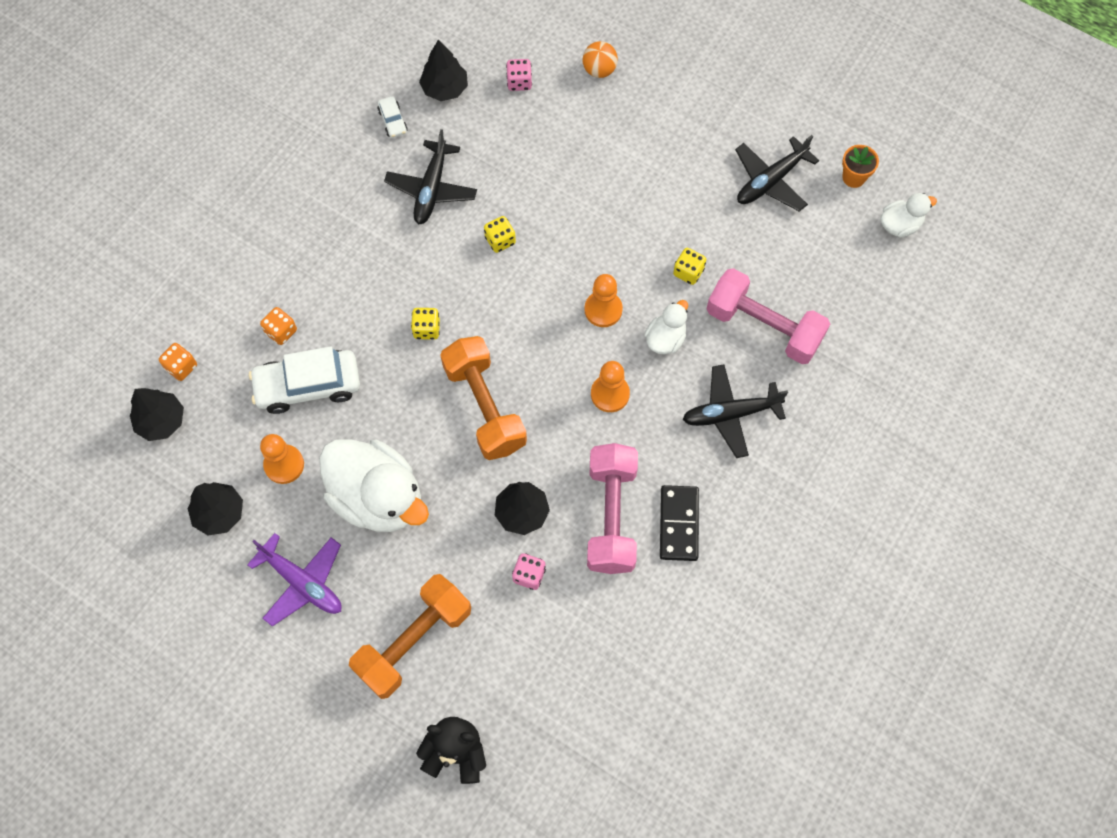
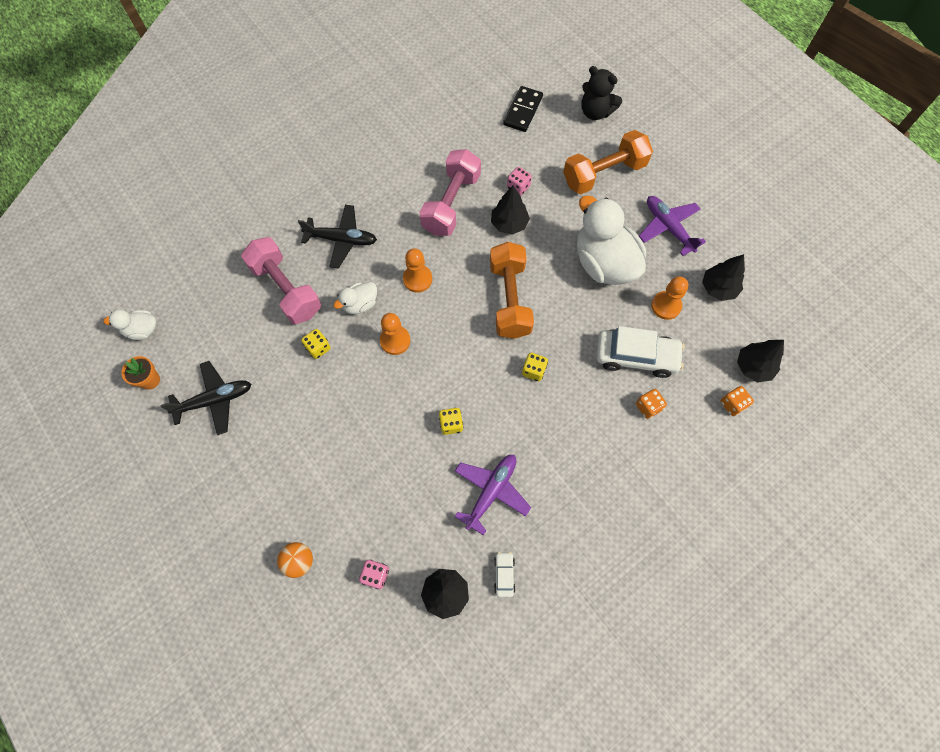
camera: 160 degrees left, 0 degrees up
black plane [384,129,477,225] -> purple plane [455,455,531,536]
black domino [660,485,699,561] -> black domino moved to [503,86,543,132]

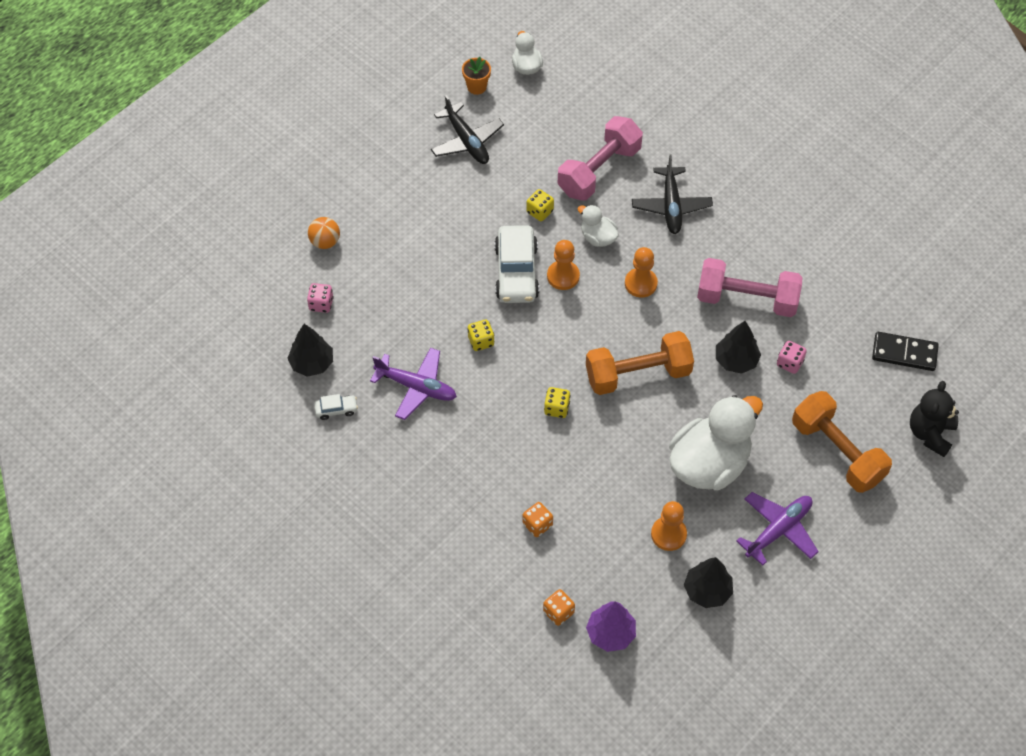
camera: 80 degrees right, 10 degrees down
white car [596,326,684,378] -> white car moved to [494,225,539,303]
black tree [737,340,784,382] -> purple tree [586,601,636,652]

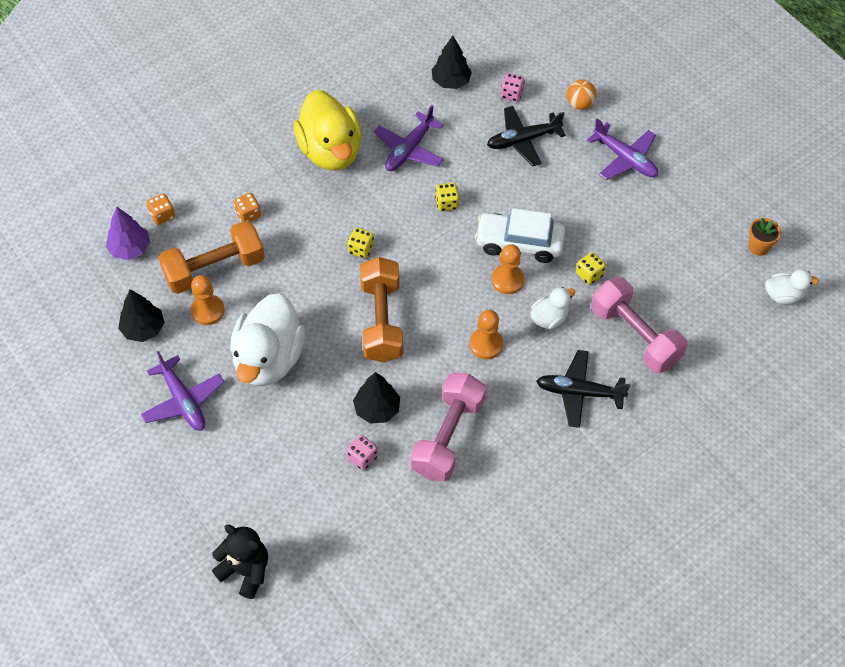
camera: 100 degrees right, 0 degrees up
white car [314,394,358,420] -> none
black plane [431,95,504,164] -> black plane moved to [487,106,566,166]
white duck [669,395,763,490] -> white duck turned 45 degrees clockwise [230,293,305,386]
orange dumbbell [792,391,892,493] -> orange dumbbell moved to [158,221,265,294]
black domino [872,332,939,371] -> none
none -> yellow duck [294,90,362,171]
none -> purple plane [587,118,658,180]

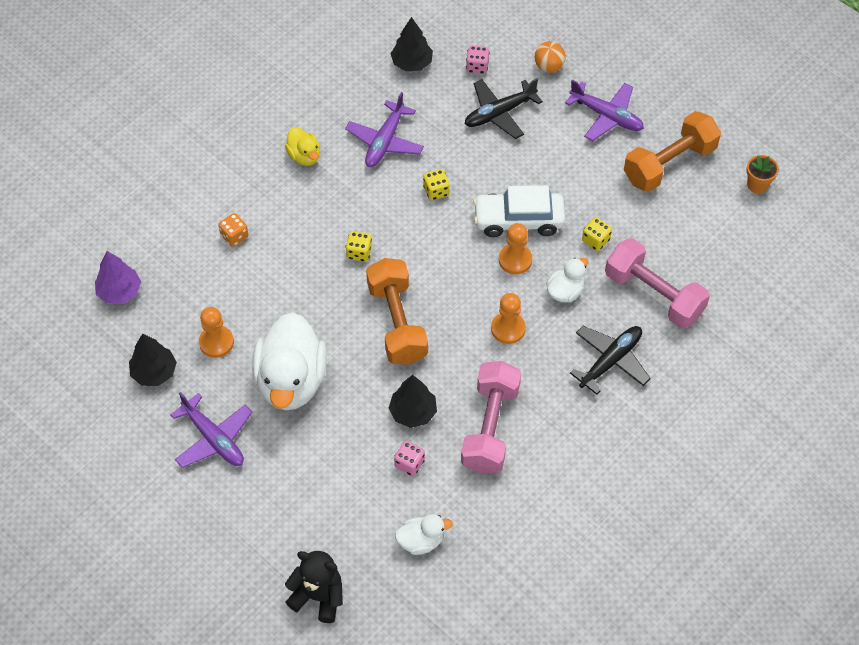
camera: 10 degrees left, 0 degrees up
orange dice [147,193,175,225] -> none
orange dumbbell [158,221,265,294] -> orange dumbbell moved to [624,111,721,192]
yellow duck [294,90,362,171] -> yellow duck [285,127,320,166], size x0.48
black plane [536,350,631,428] -> black plane turned 135 degrees clockwise [570,326,651,395]
white duck [765,269,819,304] -> white duck moved to [395,514,453,555]

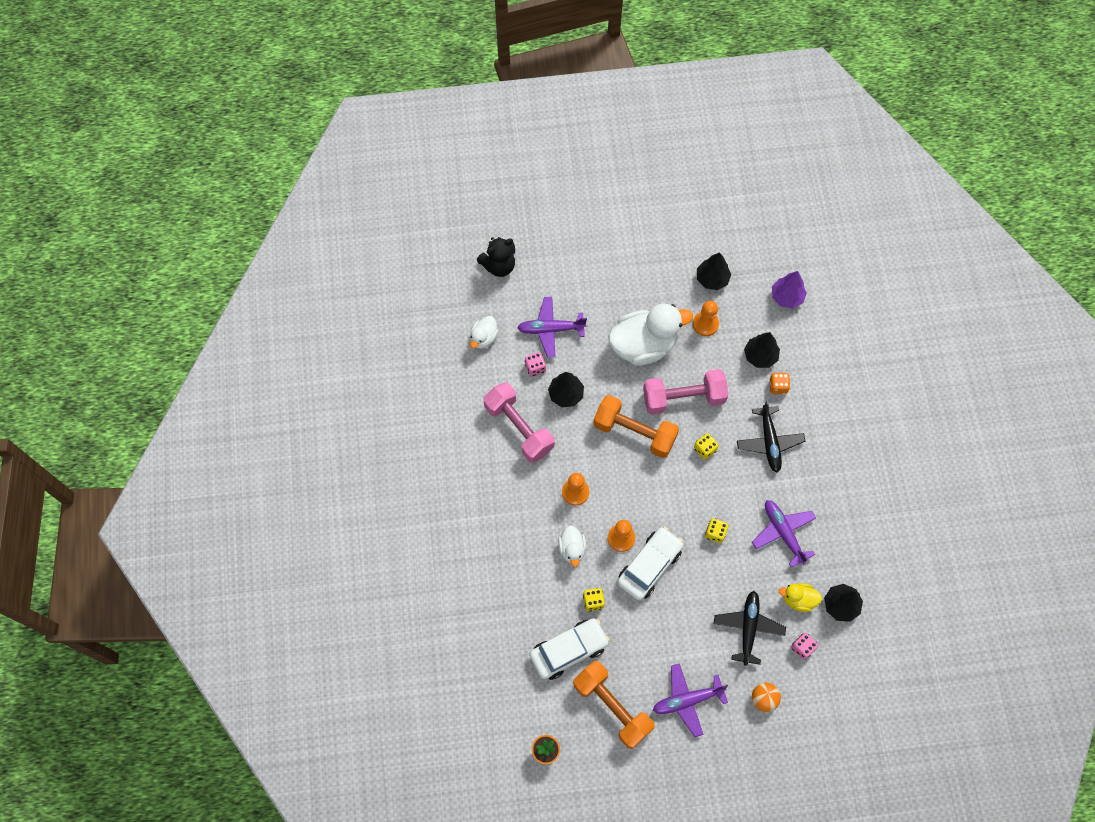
camera: 130 degrees right, 10 degrees up
purple plane [170,392,253,467] -> purple plane moved to [517,297,587,358]
white duck [252,312,327,410] -> white duck turned 120 degrees clockwise [608,304,693,366]
yellow duck [285,127,320,166] -> yellow duck moved to [779,583,822,612]
black plane [570,326,651,395] -> black plane moved to [737,400,805,472]
pink dumbbell [605,238,710,328] -> pink dumbbell moved to [643,369,728,415]
orange dumbbell [624,111,721,192] -> orange dumbbell turned 45 degrees counterclockwise [573,661,655,749]
none -> white car [530,618,610,680]
none -> black tree [744,332,780,368]

